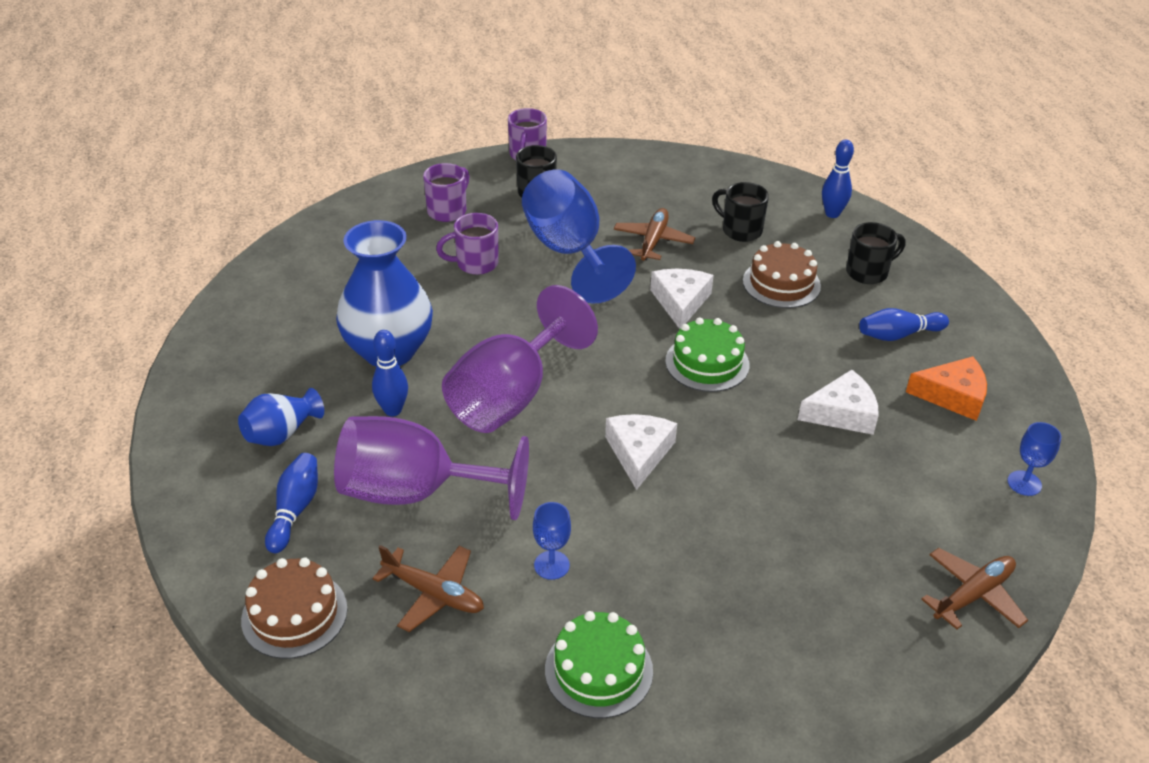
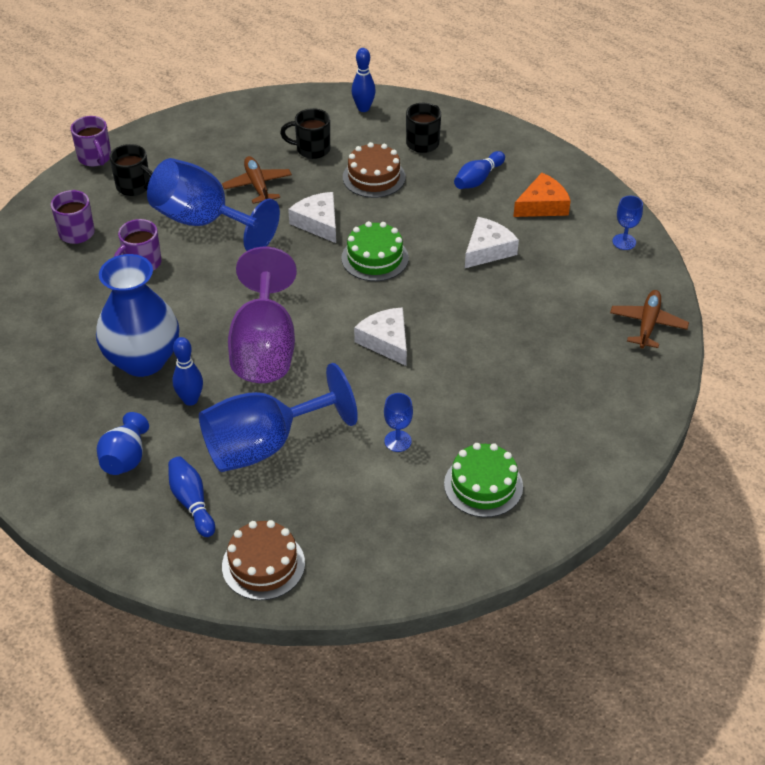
camera: 35 degrees left, 5 degrees up
purple goblet [334,416,529,520] -> blue goblet [199,363,358,472]
brown plane [372,545,484,632] -> none

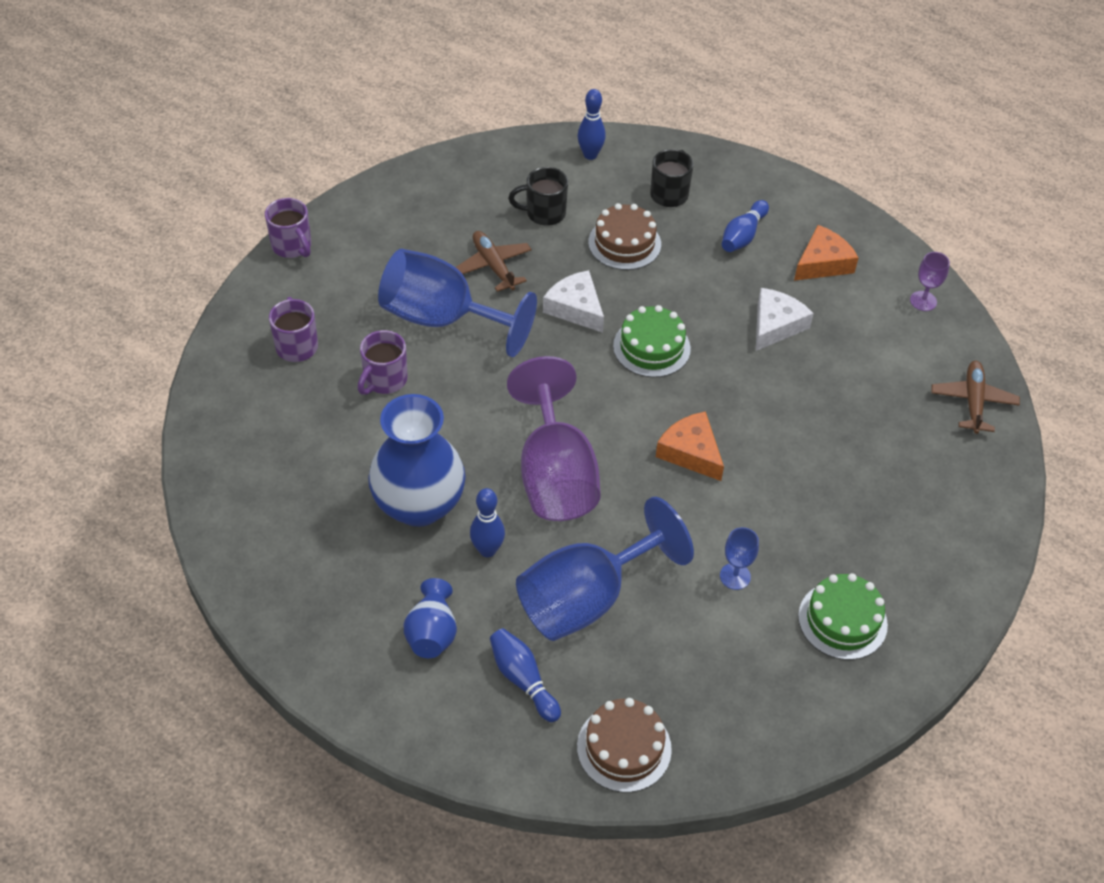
camera: 10 degrees left, 5 degrees up
black mug [109,144,153,196] -> none
white cheese [354,307,407,366] -> orange cheese [656,411,724,481]
blue goblet [612,196,643,250] -> purple goblet [910,252,950,311]

